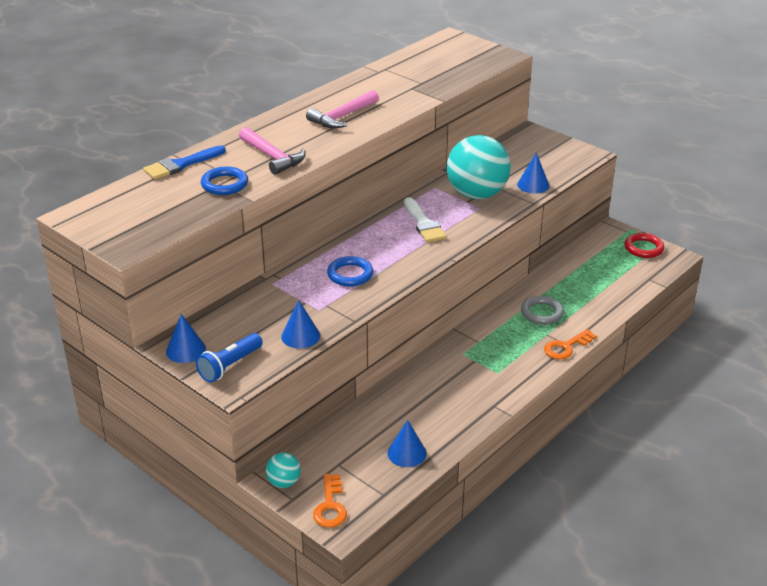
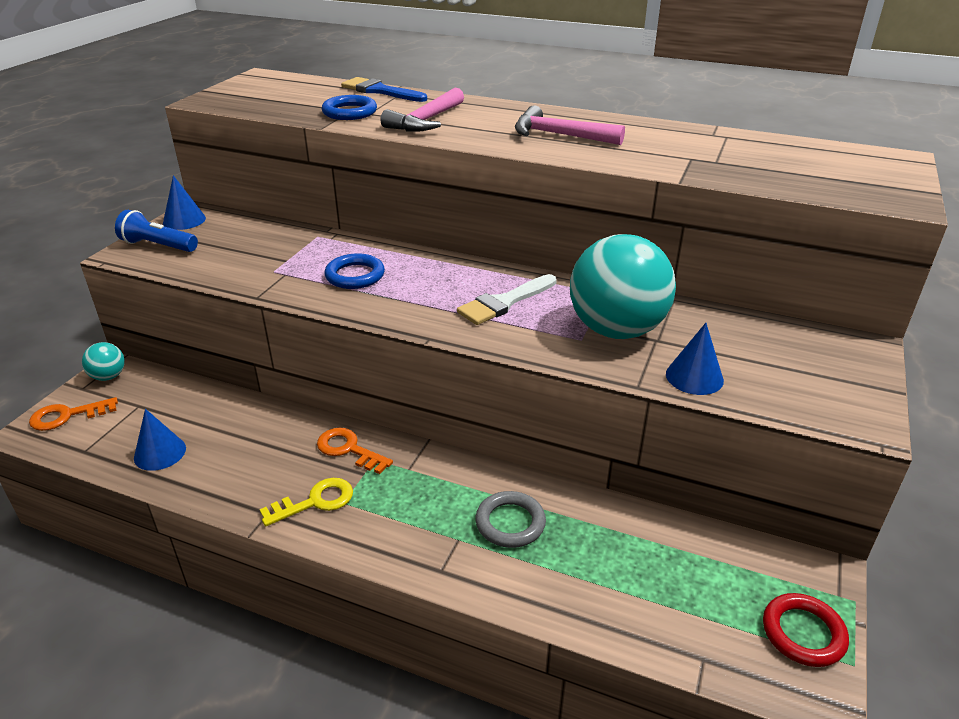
camera: 70 degrees right, 0 degrees up
blue cone [281,300,320,349] -> none
orange key [544,329,596,359] -> orange key moved to [317,428,393,474]
none -> yellow key [260,478,353,526]

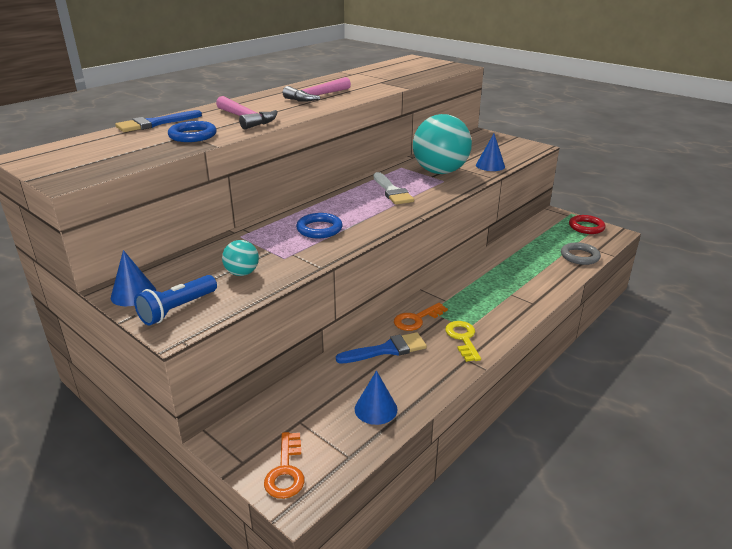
camera: 70 degrees left, 5 degrees down
turquoise ball [82,342,125,381] -> turquoise ball moved to [222,240,259,276]
grey ring [475,491,546,548] -> grey ring moved to [561,242,601,265]
none -> blue brush [336,332,427,364]

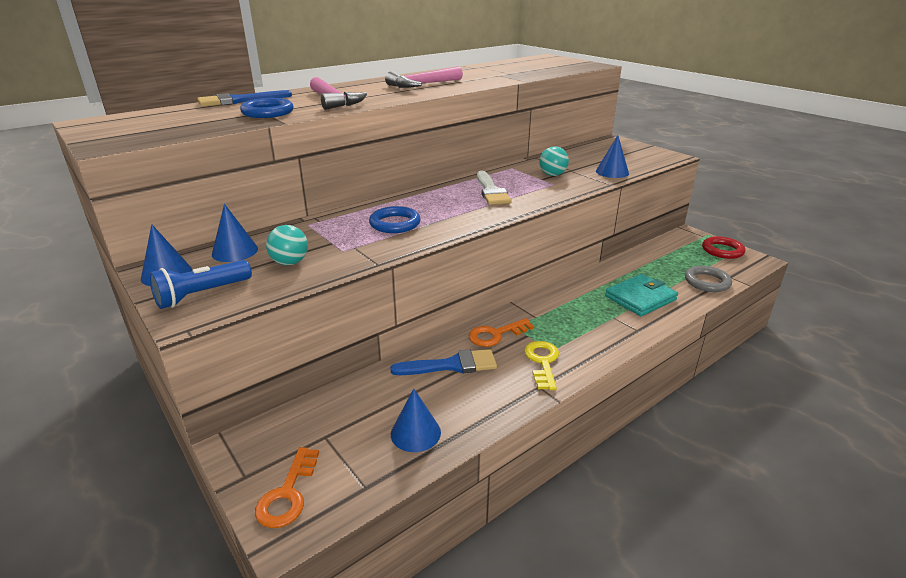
camera: 10 degrees right, 0 degrees up
turquoise ball [413,114,472,174] -> turquoise ball [539,146,569,176], size x0.45
none -> blue cone [212,204,258,262]
none -> turquoise wallet [605,274,678,316]

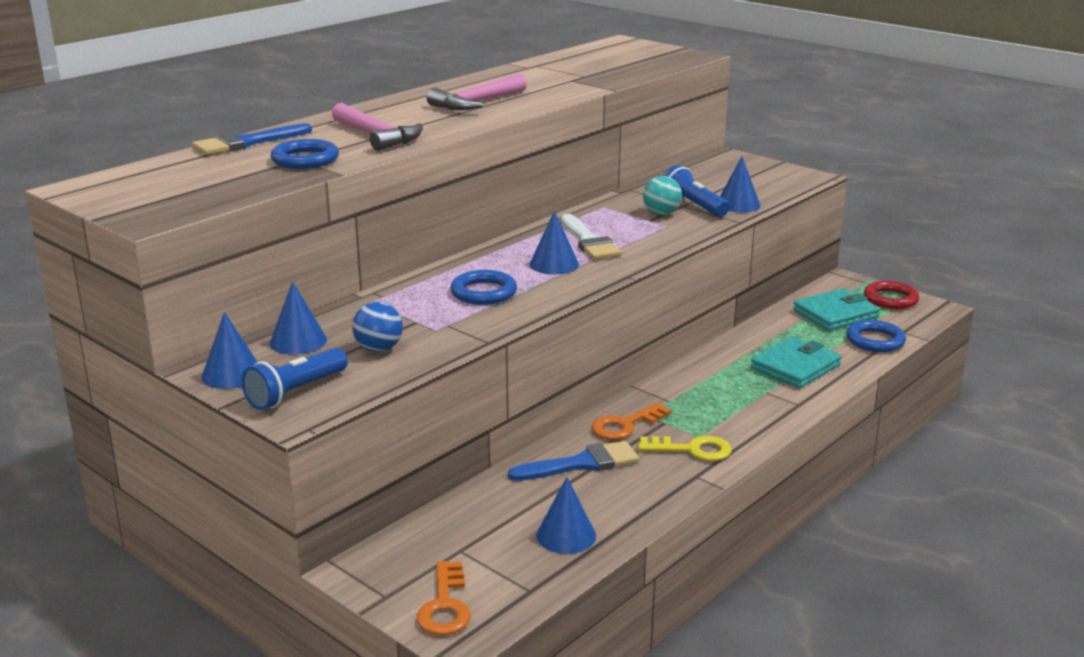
camera: 10 degrees left, 5 degrees down
turquoise ball [266,225,308,265] -> blue ball [352,302,403,352]
yellow key [524,341,559,390] -> yellow key turned 105 degrees clockwise [638,436,732,461]
grey ring [685,266,732,292] -> blue ring [846,320,906,352]
none -> blue cone [530,211,579,274]
none -> blue flashlight [664,165,729,217]
none -> turquoise wallet [793,288,880,331]

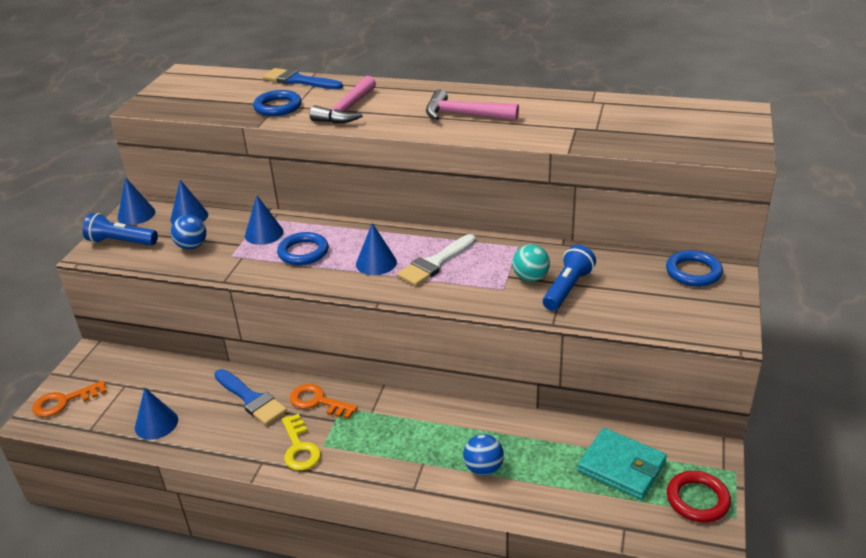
camera: 65 degrees right, 10 degrees up
blue cone [720,156,760,213] -> blue cone moved to [245,196,284,245]
turquoise wallet [750,336,842,388] -> blue ball [463,434,504,476]
blue ring [846,320,906,352] -> blue ring moved to [666,250,723,286]

